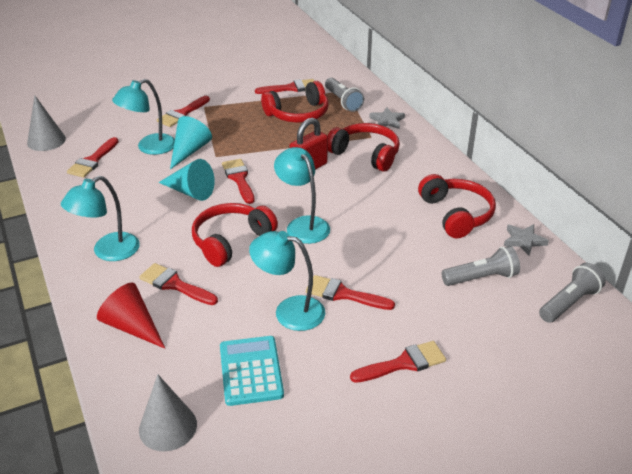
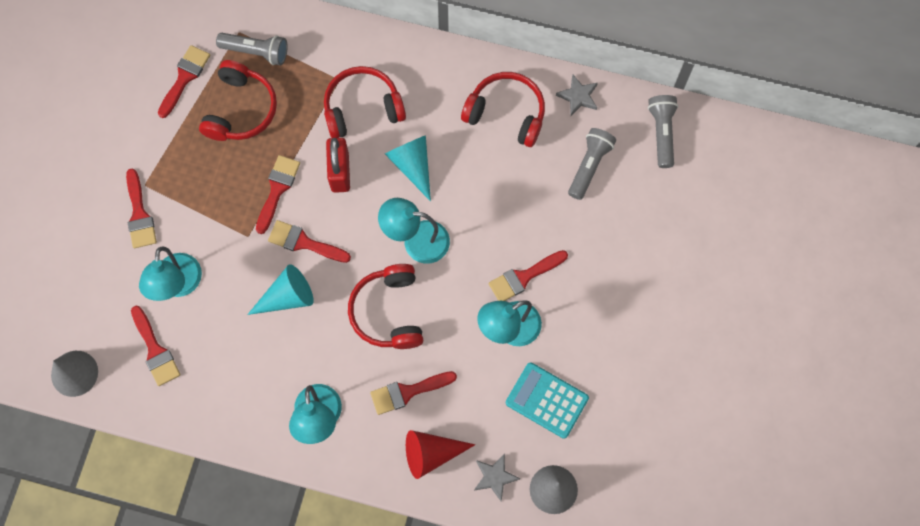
camera: 50 degrees left, 35 degrees up
turquoise cone [170,116,212,169] -> turquoise cone moved to [385,135,431,201]
red brush [350,341,446,383] -> red brush moved to [256,155,300,234]
grey star [369,107,405,129] -> grey star moved to [474,454,520,501]

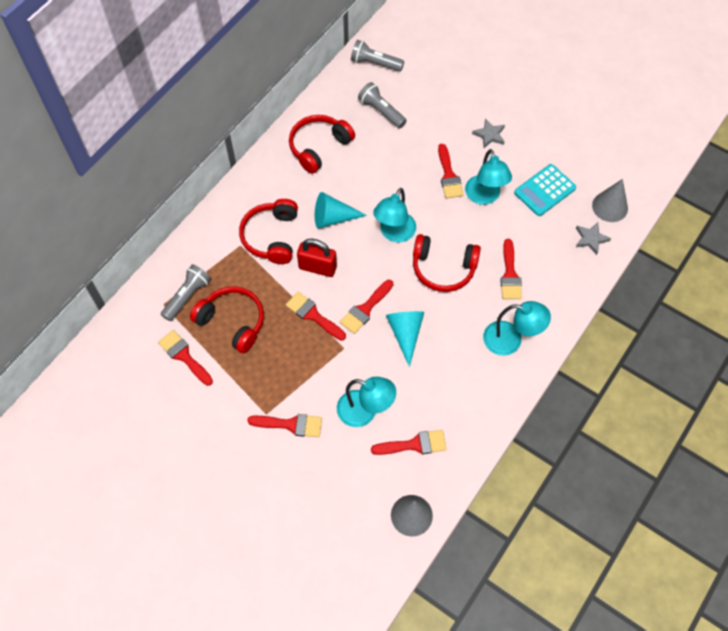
camera: 70 degrees left, 10 degrees down
red cone [406,430,476,479] -> none
grey star [556,75,598,116] -> grey star moved to [472,118,505,148]

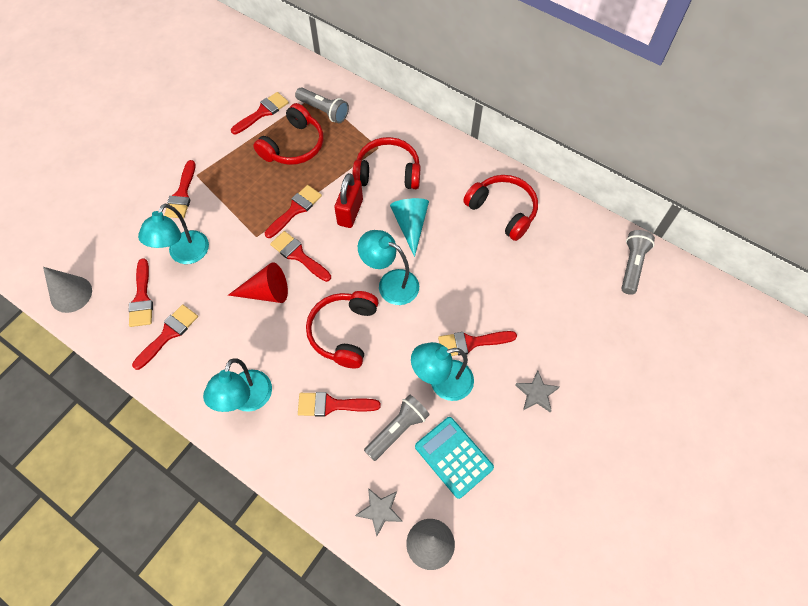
camera: 90 degrees right, 0 degrees up
grey flashlight [358,82,407,128] -> grey flashlight moved to [364,395,430,461]
turquoise cone [386,311,424,367] -> red cone [228,262,288,303]
none -> red brush [132,304,198,370]

